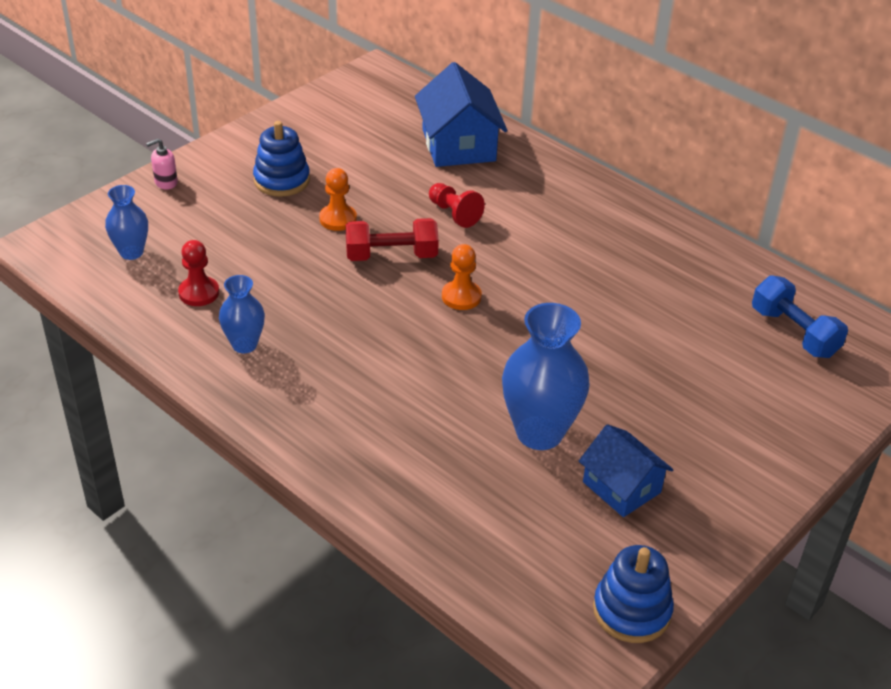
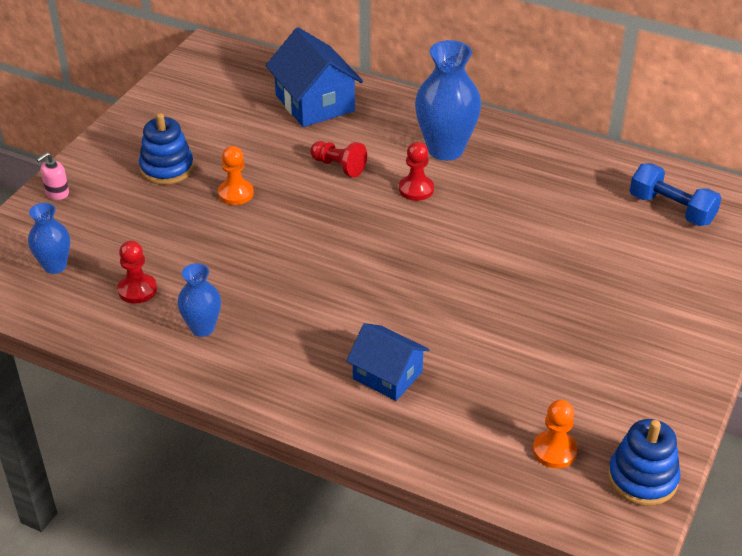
camera: 15 degrees left, 0 degrees up
red dumbbell [346,218,439,261] -> none
orange pawn [442,244,482,310] -> orange pawn moved to [533,400,577,468]
blue vase [502,303,590,450] -> blue vase moved to [415,40,481,161]
blue house [579,424,674,517] -> blue house moved to [346,323,430,401]
none -> red pawn [399,142,434,201]

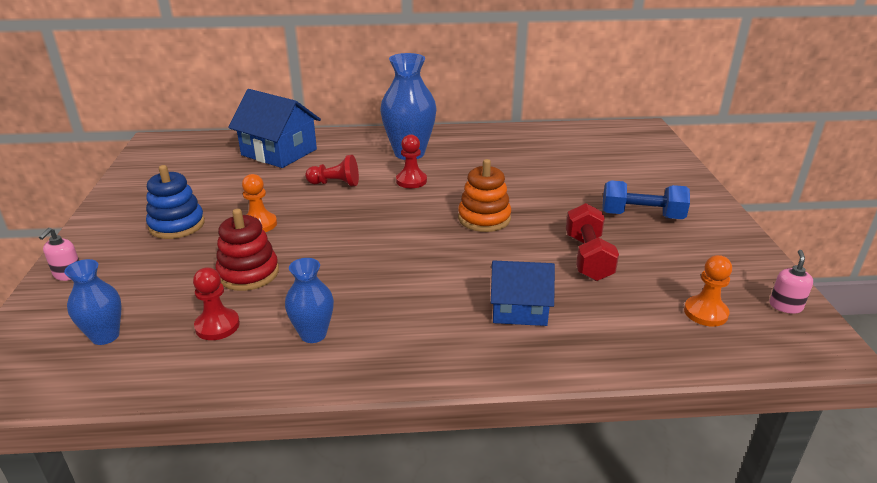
camera: 30 degrees left, 10 degrees down
blue stacking toy [608,419,680,506] -> pink soap dispenser [769,250,813,314]
blue dumbbell [630,163,722,226] -> blue dumbbell moved to [602,180,690,219]
none -> red stacking toy [216,209,279,291]
none -> orange stacking toy [458,159,511,232]
none -> red dumbbell [566,203,619,281]

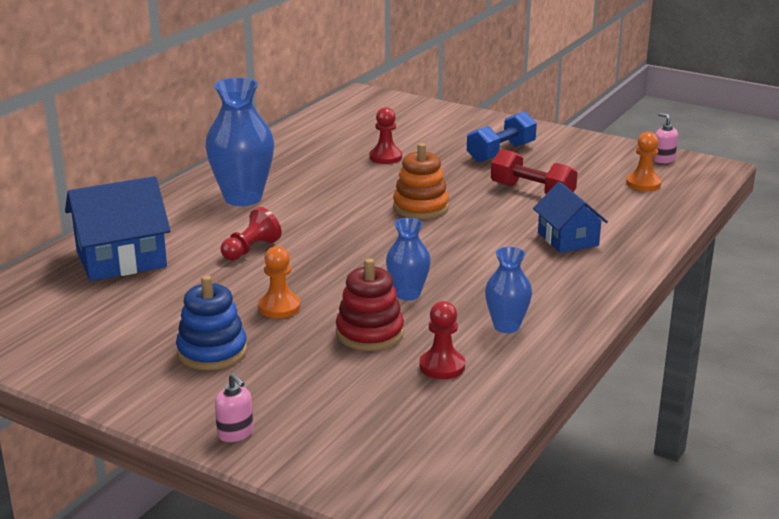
camera: 55 degrees left, 5 degrees down
blue vase [64,259,122,345] -> blue vase moved to [386,218,431,301]
red pawn [396,134,427,188] -> red pawn moved to [369,107,402,164]
blue house [491,260,555,326] -> blue house turned 60 degrees counterclockwise [533,182,608,253]

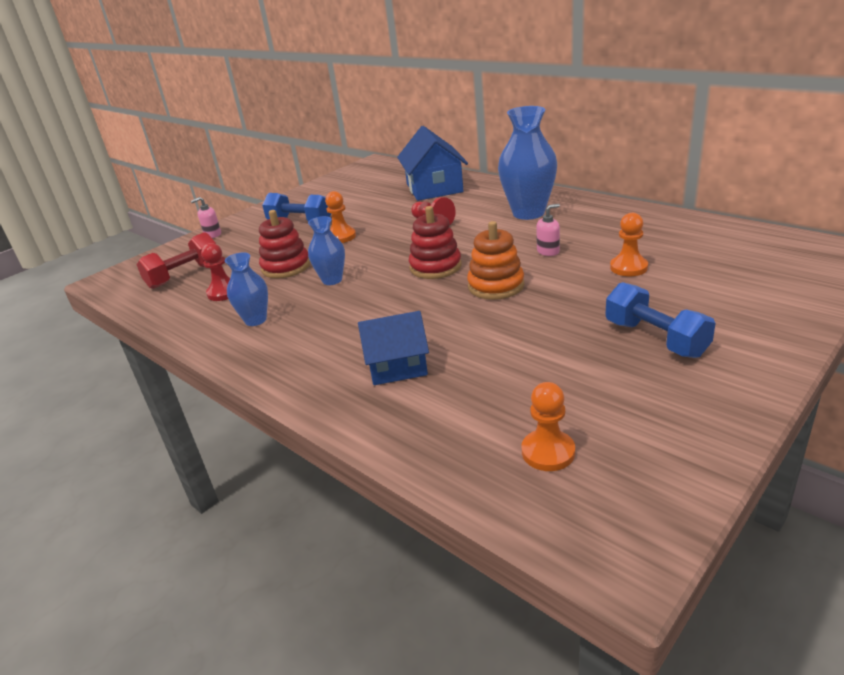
camera: 105 degrees right, 5 degrees up
blue stacking toy [176,275,247,370] -> blue dumbbell [262,193,331,222]
red pawn [369,107,402,164] -> orange pawn [610,213,648,276]
red dumbbell [491,149,578,194] -> red dumbbell moved to [136,232,216,289]
pink soap dispenser [653,113,678,163] -> pink soap dispenser moved to [536,204,560,256]
none -> red stacking toy [409,206,462,279]

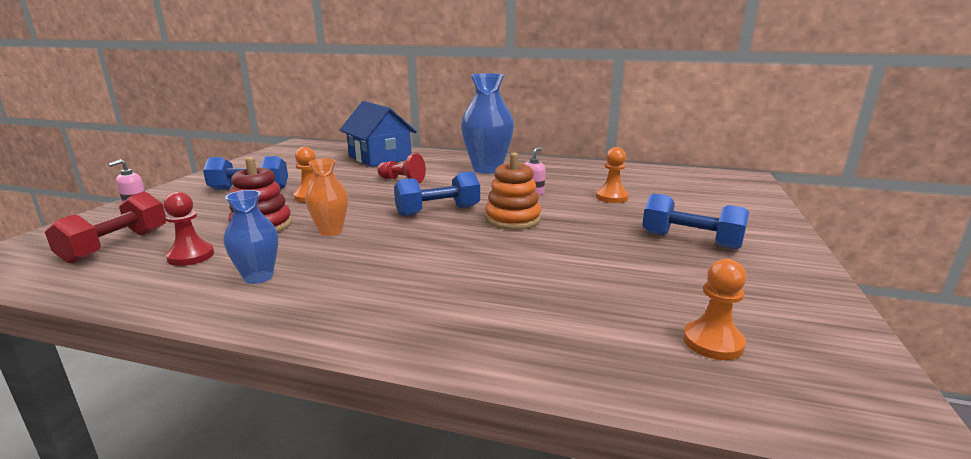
camera: 30 degrees left, 10 degrees down
blue vase [308,216,345,285] -> orange vase [305,158,348,236]
blue house [358,311,429,385] -> none
red stacking toy [409,206,462,279] -> blue dumbbell [394,171,480,216]

